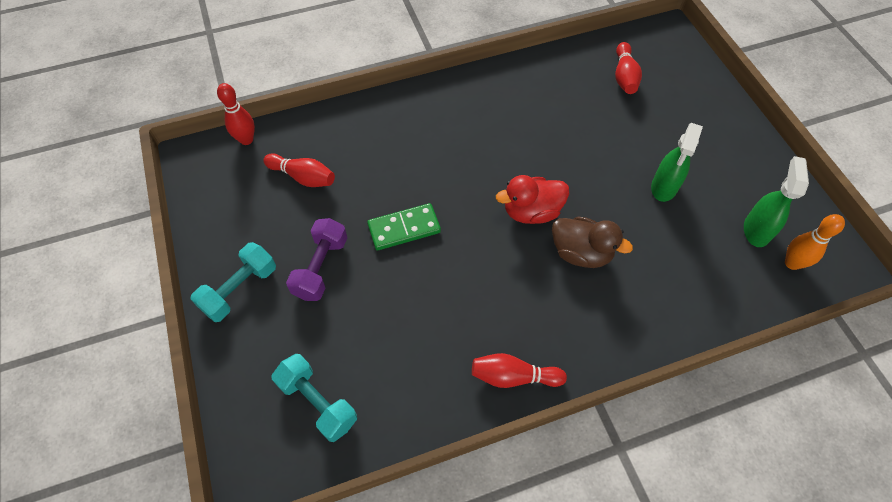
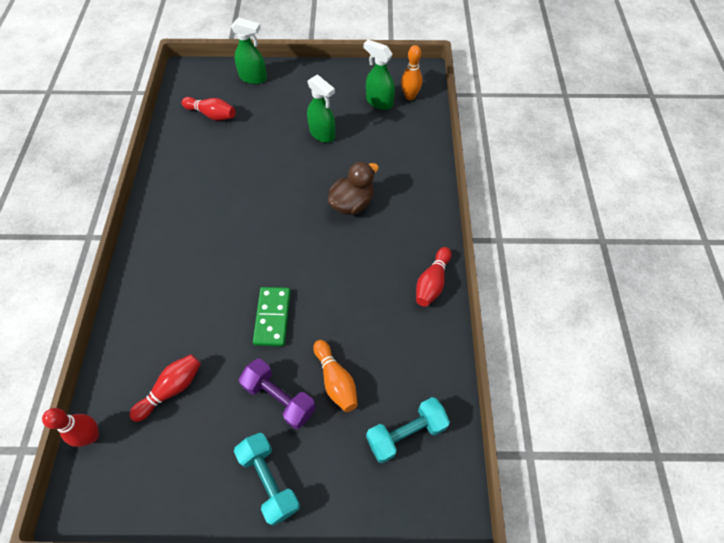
camera: 70 degrees left, 0 degrees up
red duck [496,175,569,224] -> none
none -> green spray bottle [231,17,267,84]
none -> orange bowling pin [313,340,358,412]

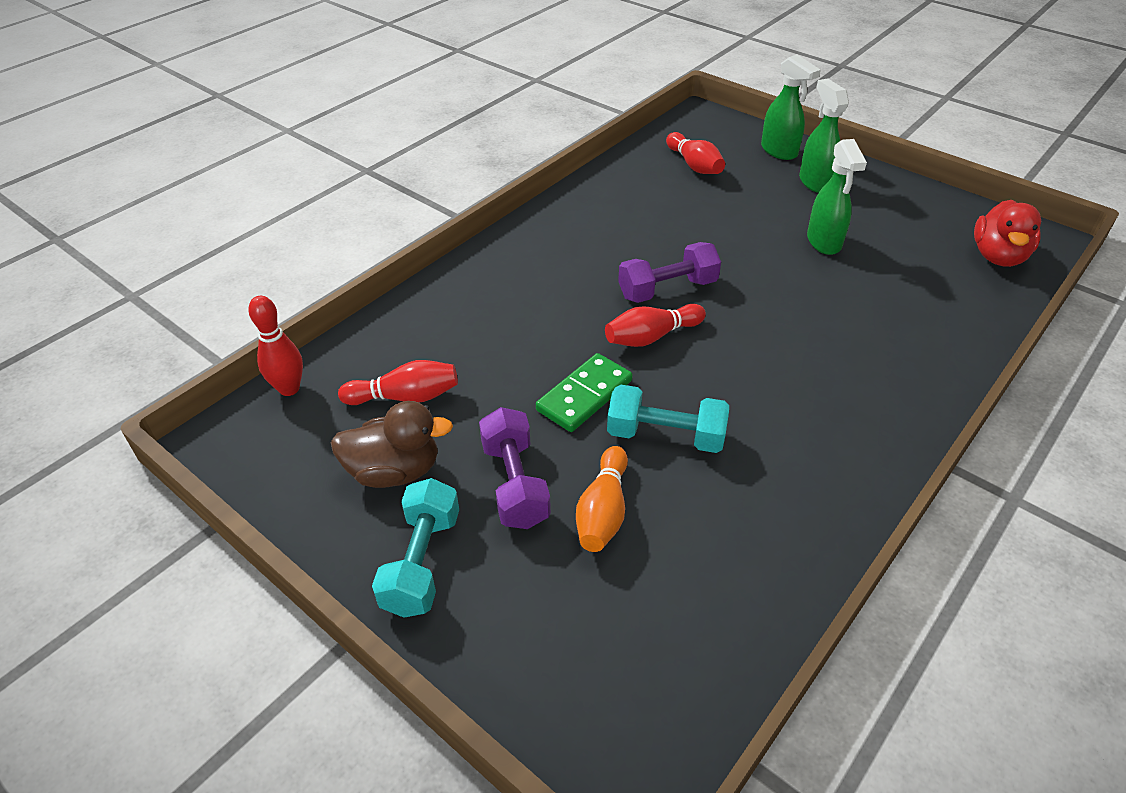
camera: 40 degrees right, 15 degrees down
brown duck [328,161,379,215] -> brown duck moved to [331,401,453,488]
green spray bottle [364,40,395,110] -> green spray bottle moved to [799,79,849,193]
turquoise dumbbell [366,397,450,463] -> turquoise dumbbell moved to [607,385,729,453]
orange bowling pin [401,45,422,100] -> red duck [974,200,1041,267]
red bowling pin [416,247,451,307] -> red bowling pin moved to [605,304,706,347]
none -> purple dumbbell [618,242,721,303]

